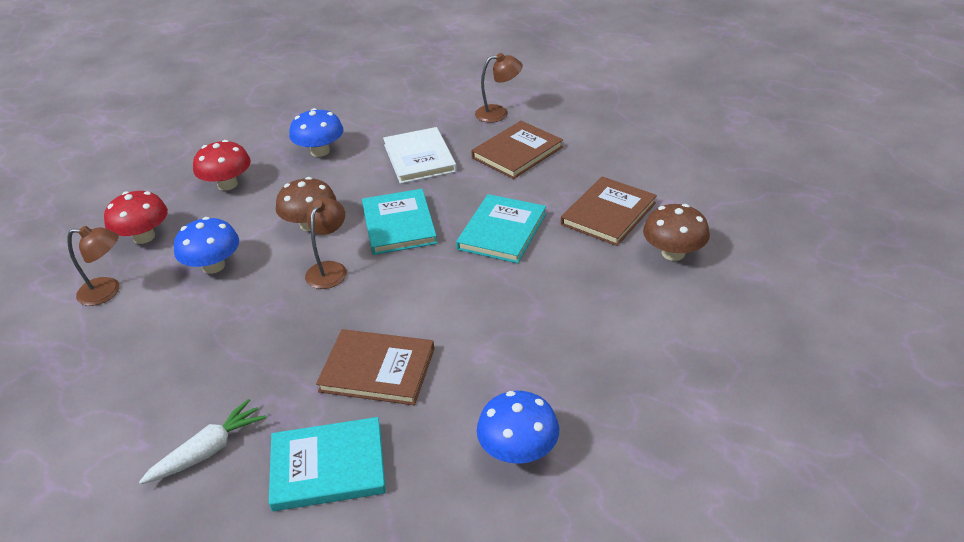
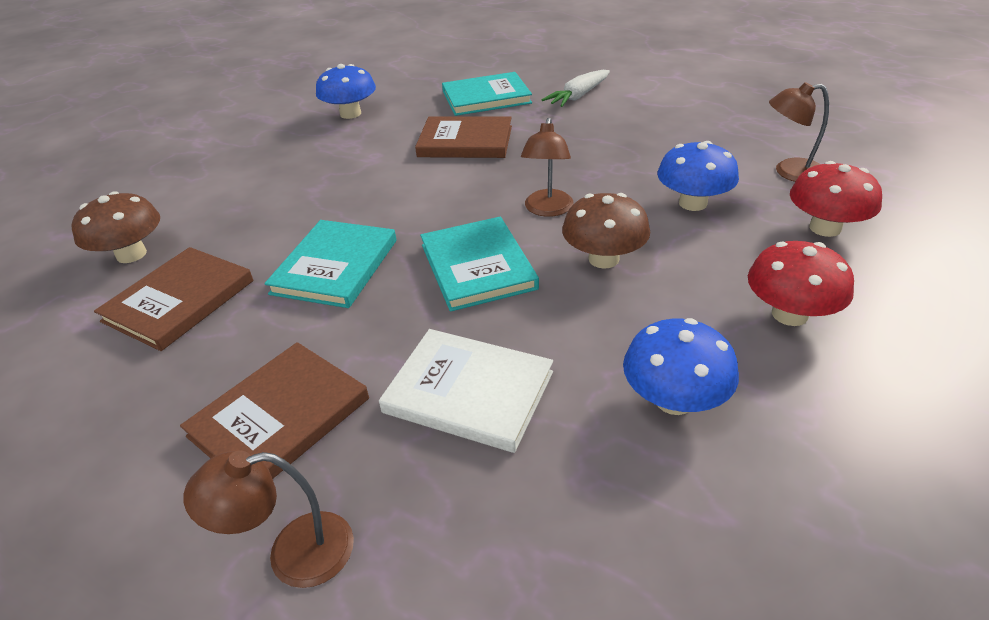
camera: 175 degrees right, 0 degrees up
white book [383,127,457,184] -> white book turned 45 degrees counterclockwise [379,329,553,453]

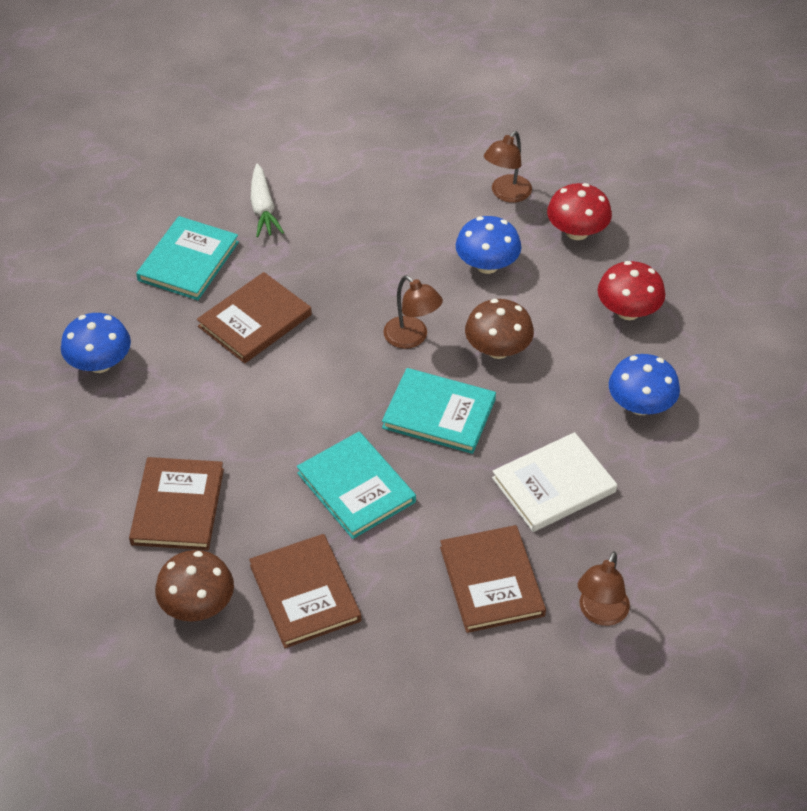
camera: 55 degrees left, 10 degrees up
none -> brown book [129,457,224,550]

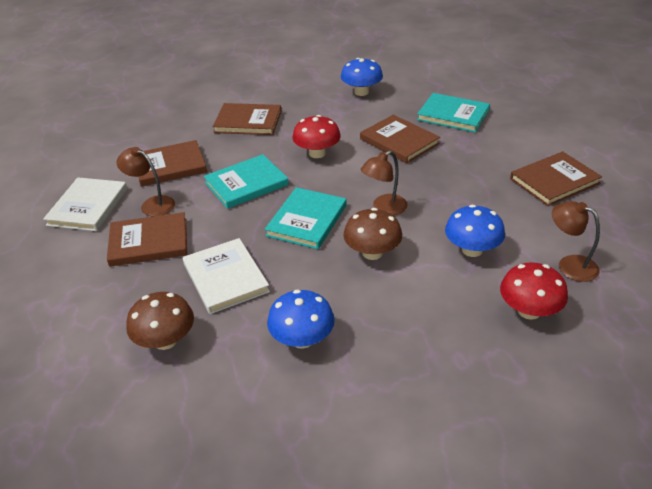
camera: 95 degrees right, 10 degrees down
brown mushroom [155,550,234,621] -> brown mushroom moved to [126,292,194,350]
white carrot [250,164,284,237] -> none
brown lamp [578,552,630,626] -> brown lamp moved to [117,147,175,216]
red mushroom [598,261,665,320] -> red mushroom moved to [292,115,341,158]
none -> white book [43,177,127,231]
none -> brown book [510,151,602,206]

